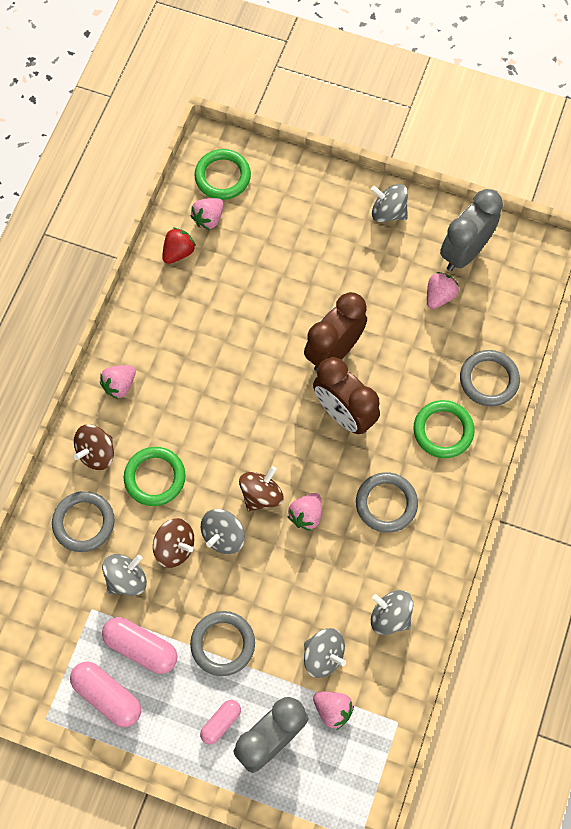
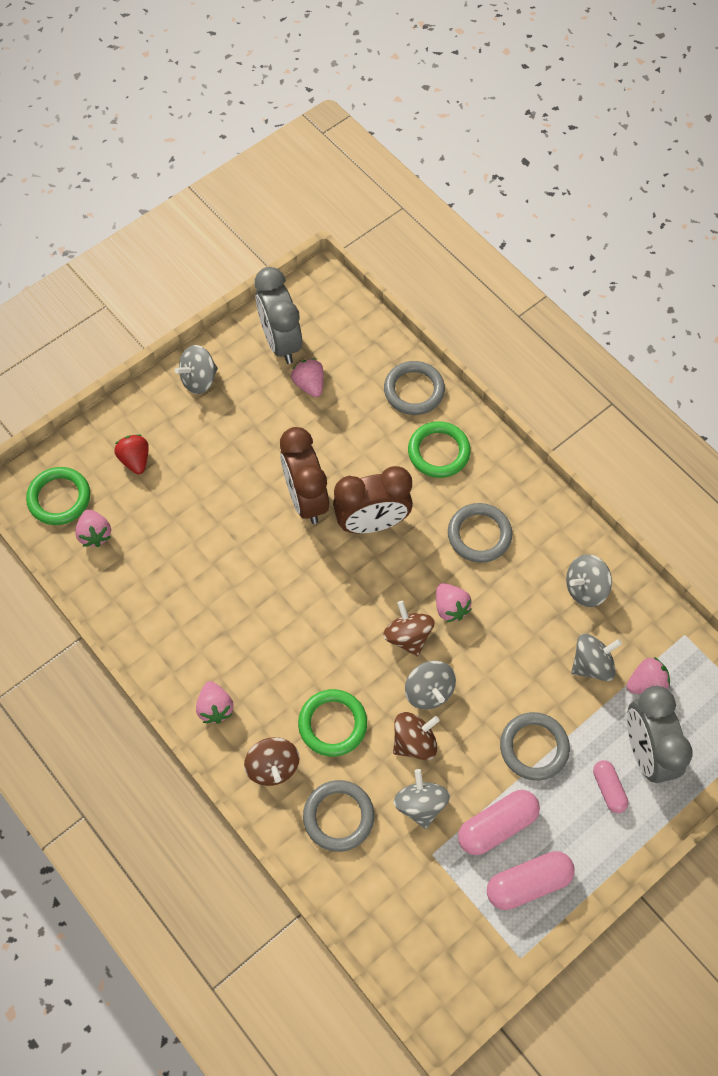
camera: 60 degrees left, 5 degrees down
red strawberry [162,228,196,264] -> red strawberry moved to [114,434,149,474]

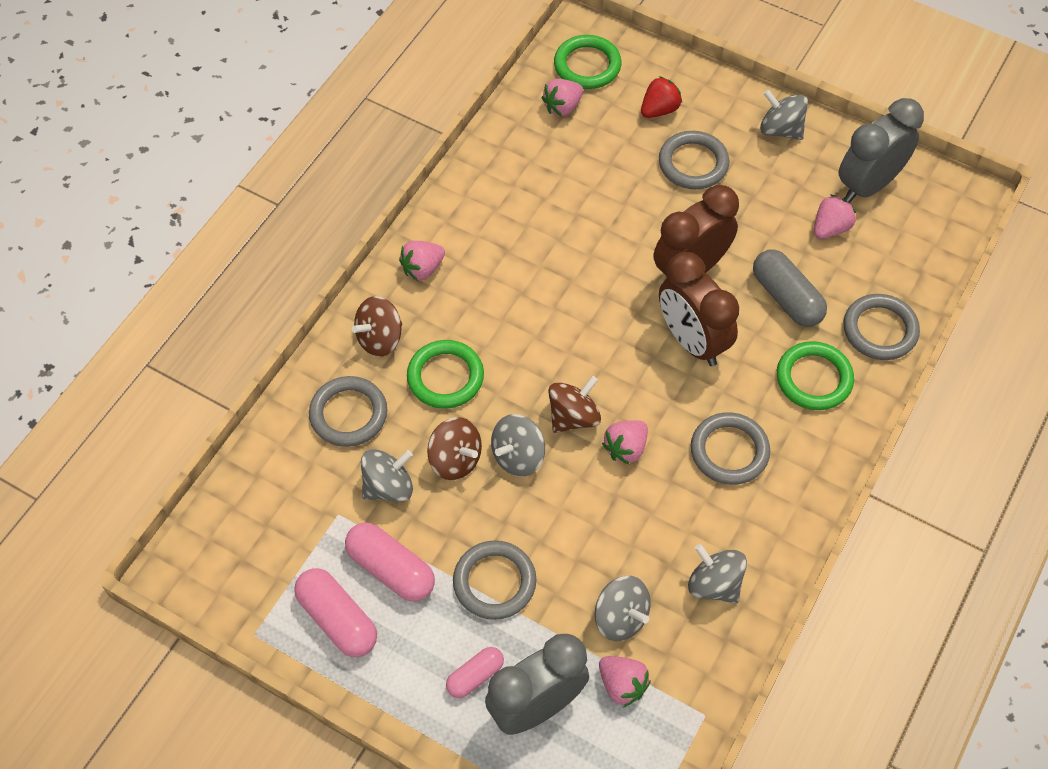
camera: 70 degrees right, 5 degrees down
none -> grey ring [659,131,730,189]
none -> grey capsule [753,249,827,327]

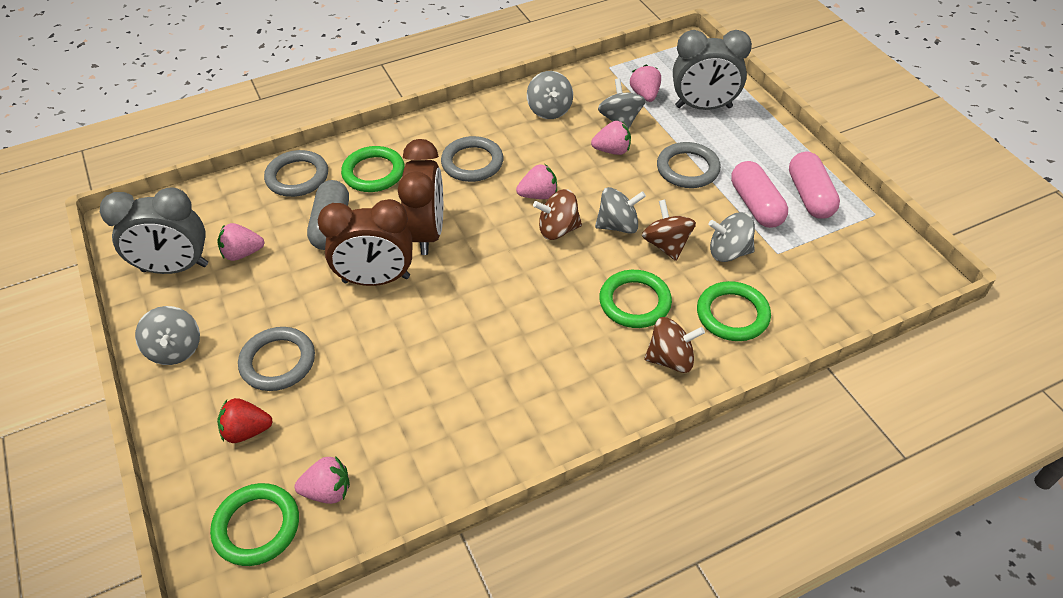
camera: 145 degrees left, 10 degrees down
grey ring [309,376,387,447] -> green ring [697,281,771,341]
pink strawberry [399,241,445,281] -> pink strawberry moved to [591,121,631,155]
pink capsule [446,647,504,698] -> none

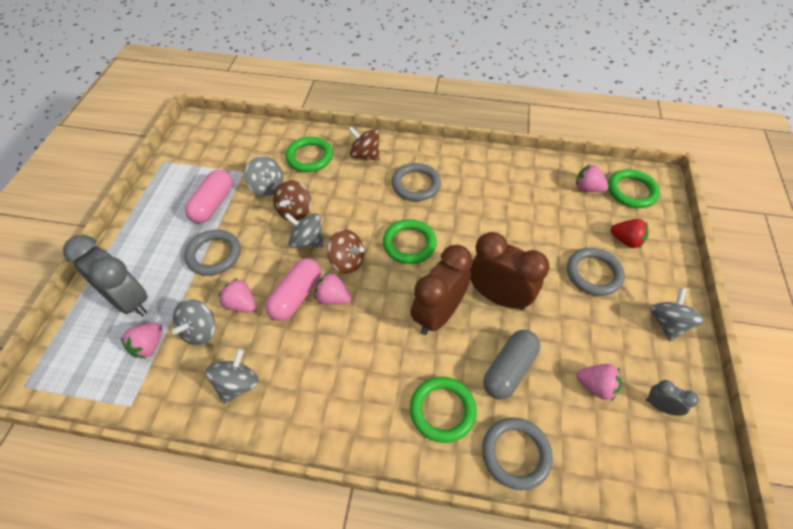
camera: 145 degrees left, 5 degrees up
grey clock [100,187,208,274] -> grey clock [646,380,698,416], size x0.47
grey ring [441,136,503,182] -> grey ring moved to [392,163,441,201]
green ring [599,270,672,328] -> green ring moved to [383,219,437,264]
pink capsule [789,152,840,219] -> pink capsule moved to [265,258,321,321]

